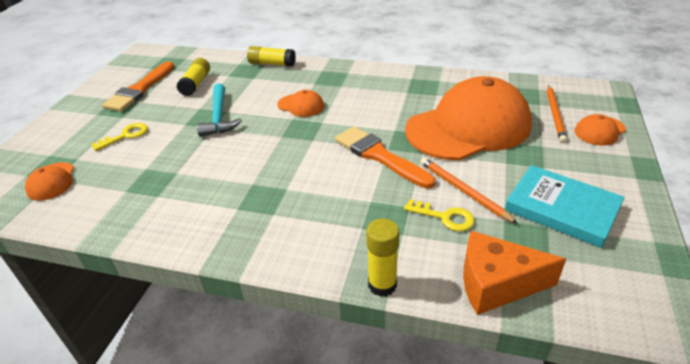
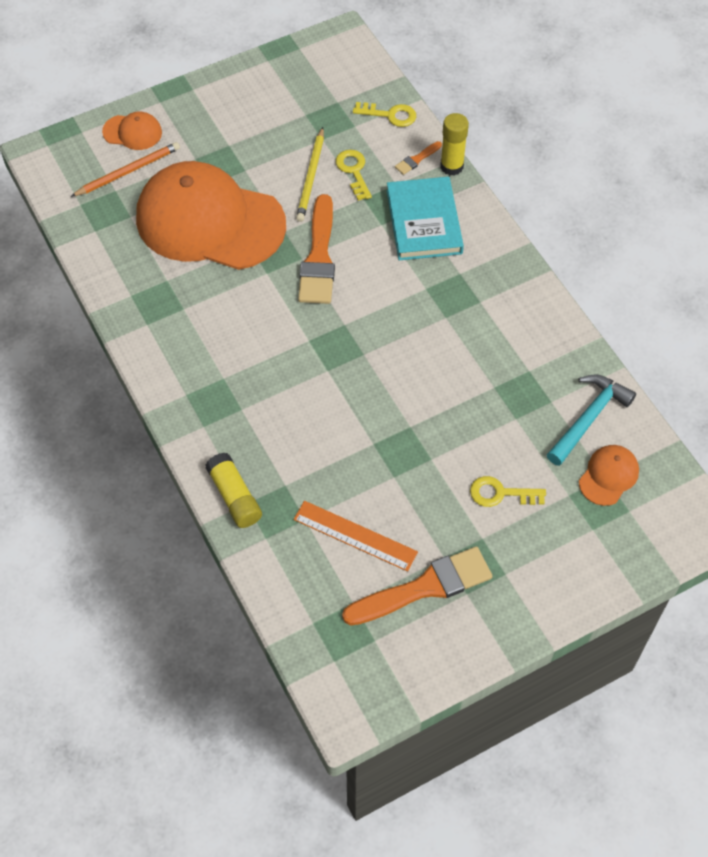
camera: 135 degrees left, 20 degrees up
yellow glue stick [177,58,210,96] -> orange ruler [294,501,418,571]
turquoise hammer [197,84,242,137] -> turquoise hammer moved to [547,374,636,466]
orange cap [277,90,324,117] -> none
orange pencil [420,157,518,224] -> yellow pencil [296,127,324,222]
orange cheese [463,231,566,315] -> yellow key [353,102,416,127]
turquoise book [505,165,625,248] -> turquoise book moved to [387,177,464,260]
none -> orange brush [395,141,442,175]

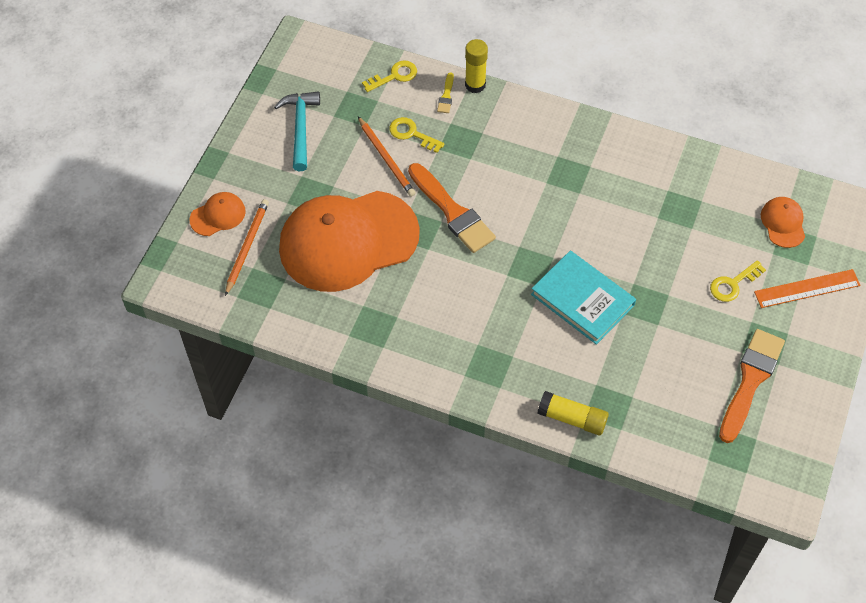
camera: 40 degrees left, 0 degrees up
orange ruler [294,501,418,571] -> orange ruler moved to [754,269,861,308]
yellow pencil [296,127,324,222] -> orange pencil [358,117,416,197]
turquoise book [387,177,464,260] -> turquoise book moved to [531,250,636,345]
orange brush [395,141,442,175] -> yellow brush [437,72,454,113]
turquoise hammer [547,374,636,466] -> turquoise hammer moved to [274,91,320,171]

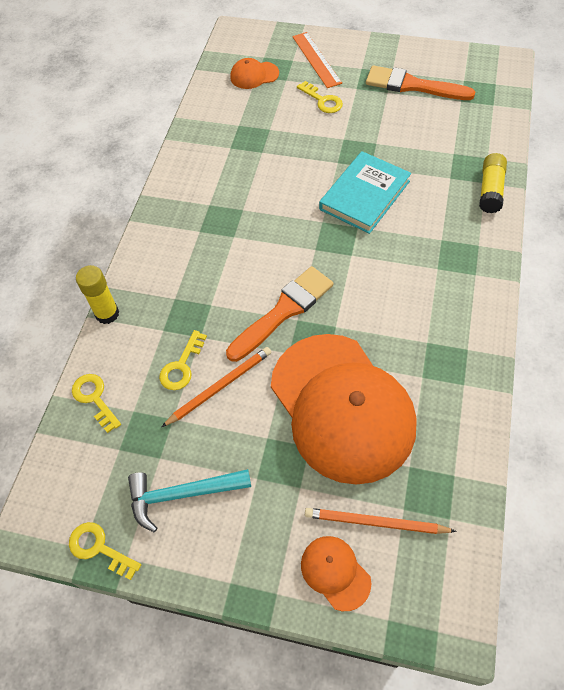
camera: 95 degrees left, 0 degrees up
yellow brush [437,72,454,113] -> none
none -> yellow key [69,522,141,580]

